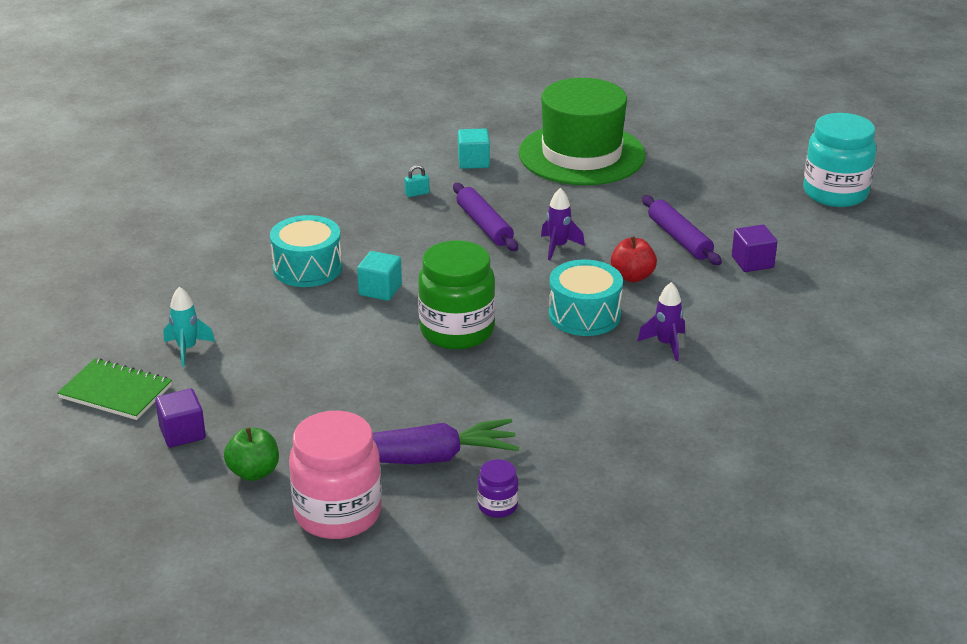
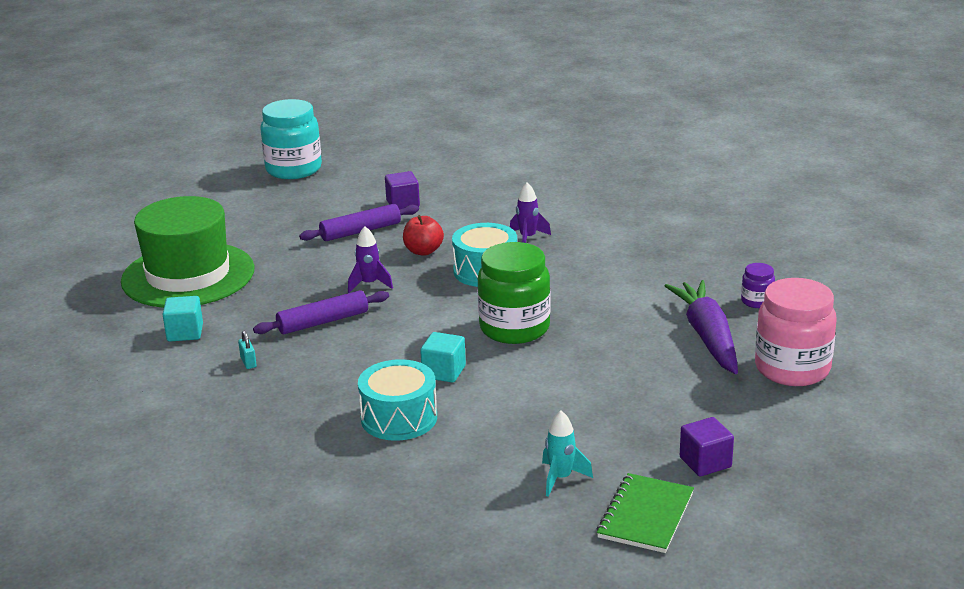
camera: 90 degrees left, 5 degrees down
green apple [224,427,279,481] -> none

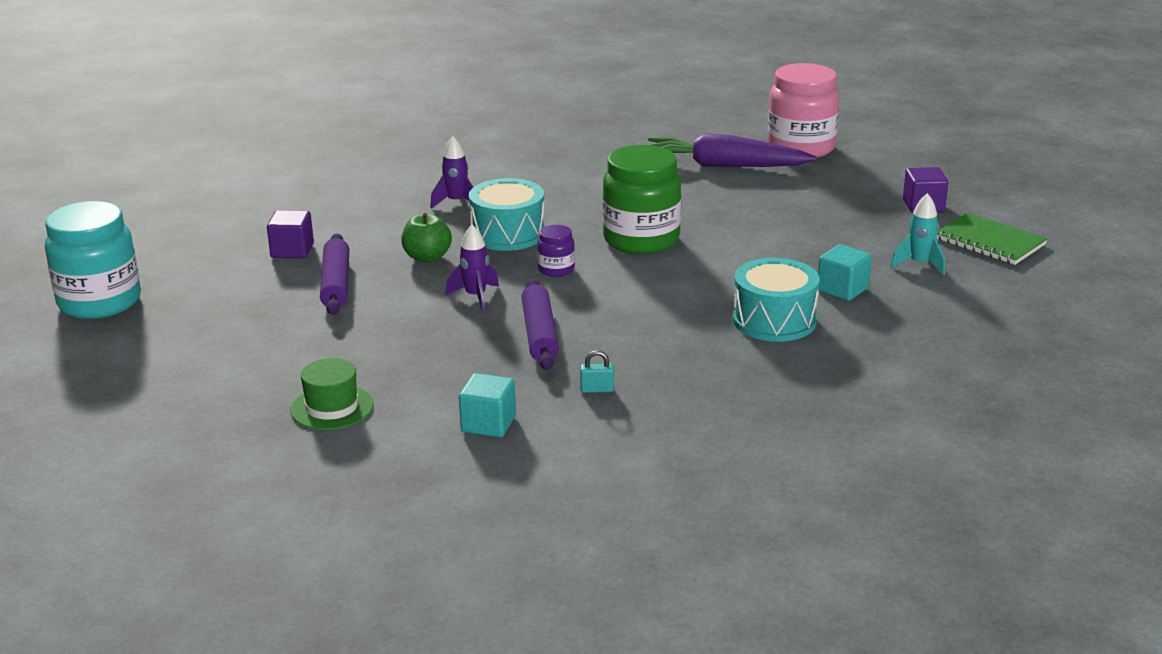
camera: 70 degrees left, 0 degrees up
green hat [121,196,255,308] -> green hat [291,358,373,430], size x0.44
red apple [403,215,444,256] -> green apple [401,213,452,262]
turquoise cube [420,332,466,383] -> turquoise cube moved to [818,244,872,301]
purple jar [741,263,775,308] -> purple jar moved to [537,225,575,277]

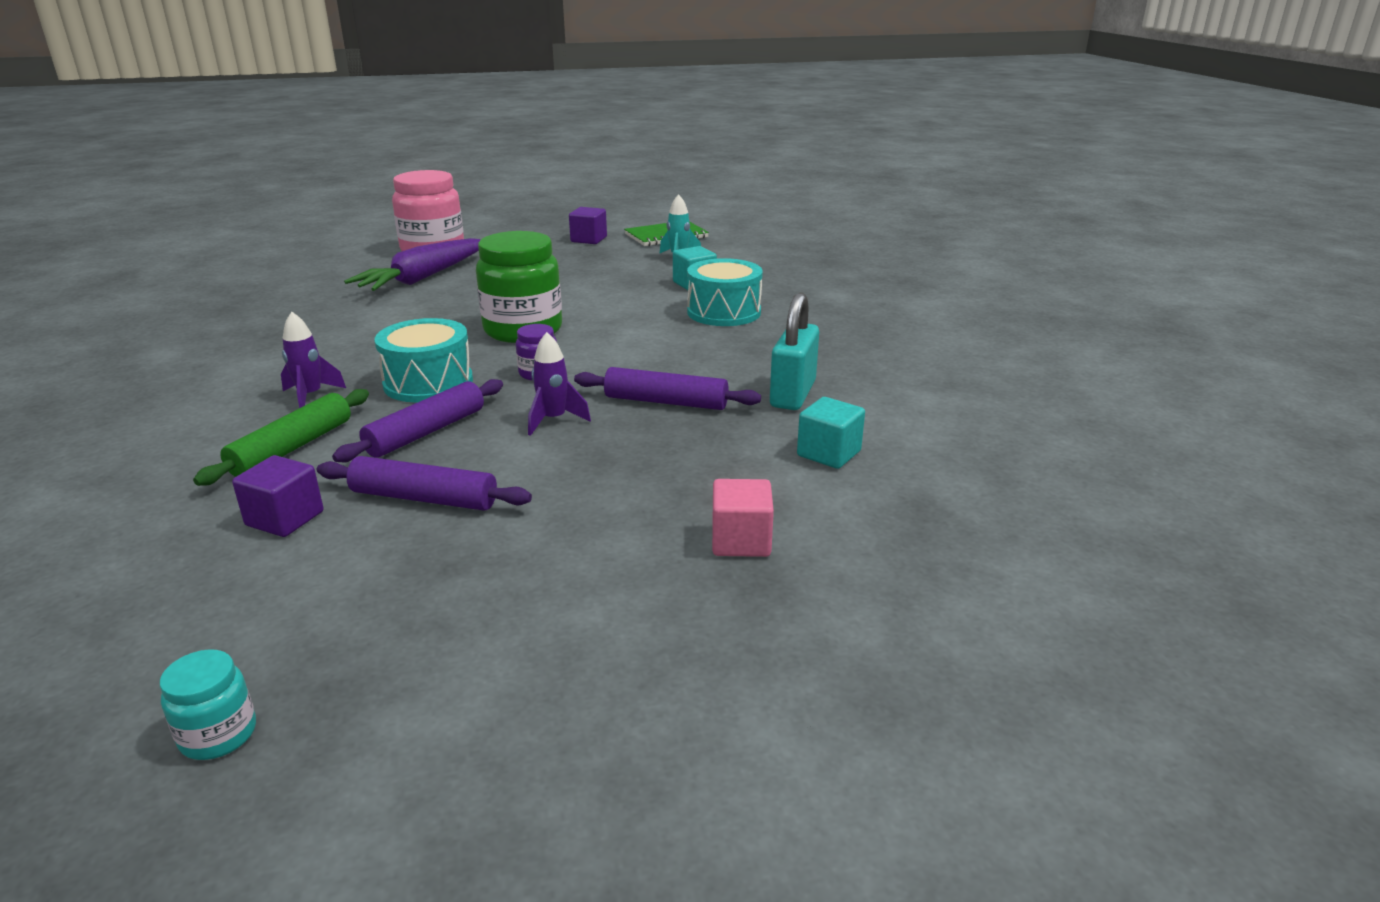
camera: 70 degrees left, 0 degrees up
turquoise jar [45,201,141,319] -> turquoise jar [160,649,256,760], size x0.46
green hat [291,358,373,430] -> pink cube [712,479,774,557]
green apple [401,213,452,262] -> purple rolling pin [332,379,503,462]
turquoise padlock [580,350,614,393] -> turquoise padlock [770,292,819,410], size x2.32
none -> green rolling pin [193,389,369,486]

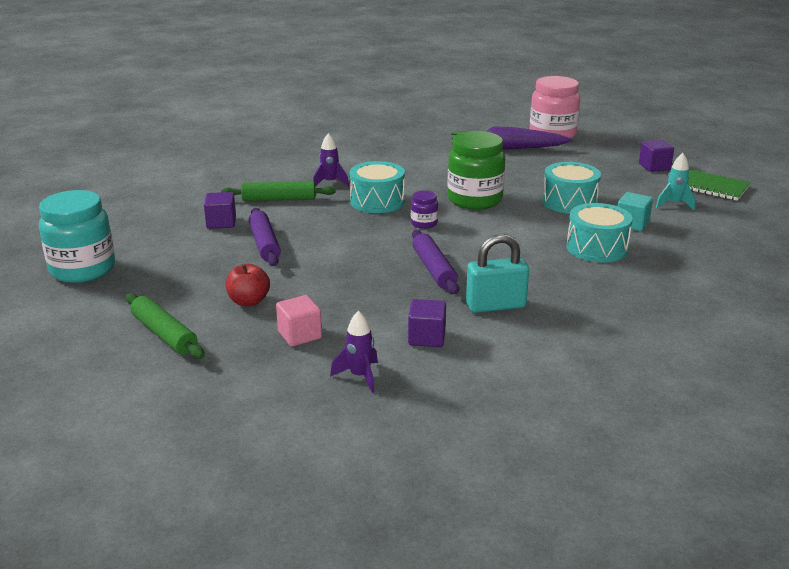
camera: 60 degrees right, 0 degrees up
turquoise jar [160,649,256,760] -> turquoise jar [39,190,115,283], size x2.17
purple rolling pin [332,379,503,462] -> none
purple rocket [528,332,591,436] -> purple rocket moved to [330,311,378,393]
turquoise cube [797,397,865,469] -> purple cube [408,299,446,347]
none -> green rolling pin [126,293,205,359]
none -> red apple [226,264,270,306]
none -> turquoise drum [542,162,601,214]

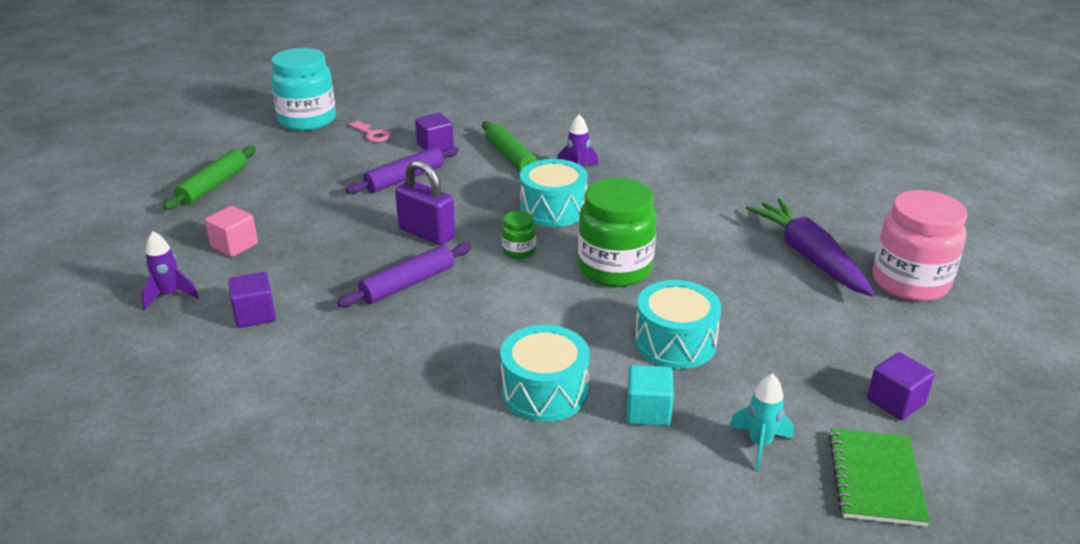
camera: 65 degrees right, 5 degrees up
red apple [226,264,270,306] -> none
purple jar [411,190,438,229] -> green jar [502,211,536,259]
turquoise padlock [466,234,529,313] -> none
none -> pink key [349,121,391,142]
none -> purple padlock [395,160,455,245]

